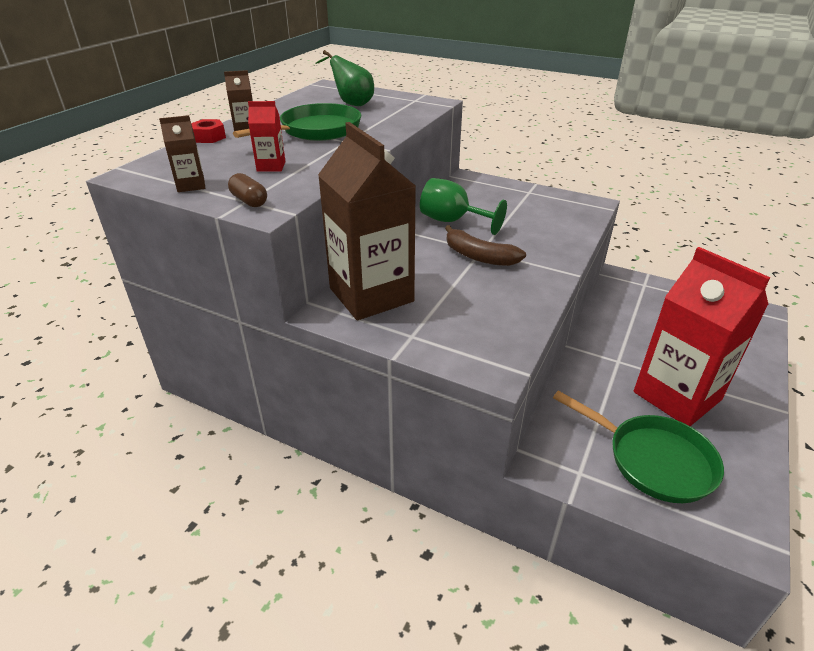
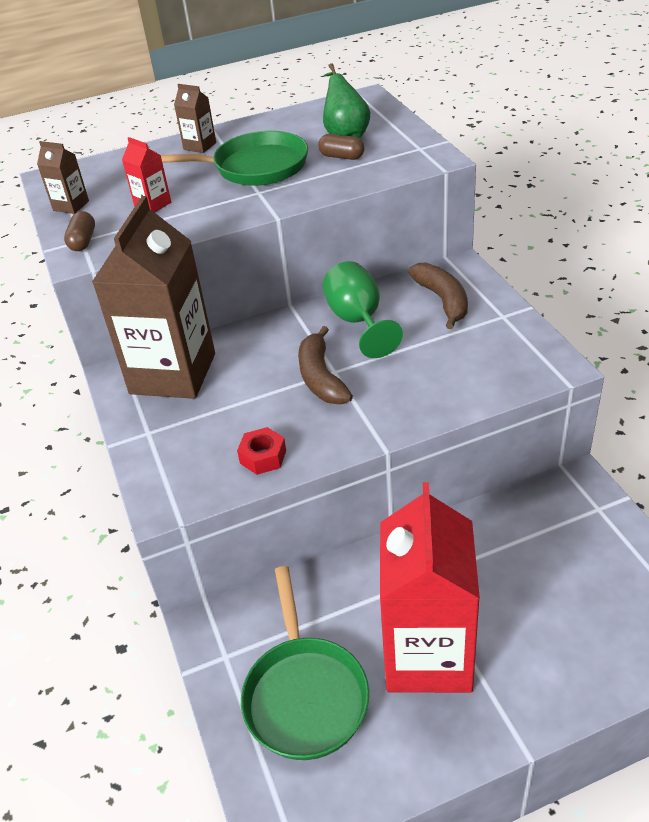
camera: 45 degrees right, 5 degrees up
red nut [191,119,226,143] -> red nut moved to [237,427,286,475]
none -> brown capsule [318,134,364,160]
none -> brown banana [408,263,468,329]

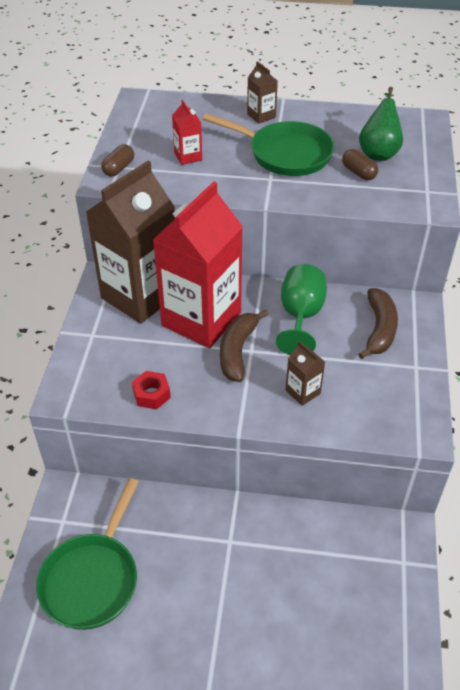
camera: 25 degrees right, 5 degrees up
brown carton [37,141,89,214] -> brown carton moved to [286,341,325,406]
red carton [380,482,480,693] -> red carton moved to [153,182,243,348]

